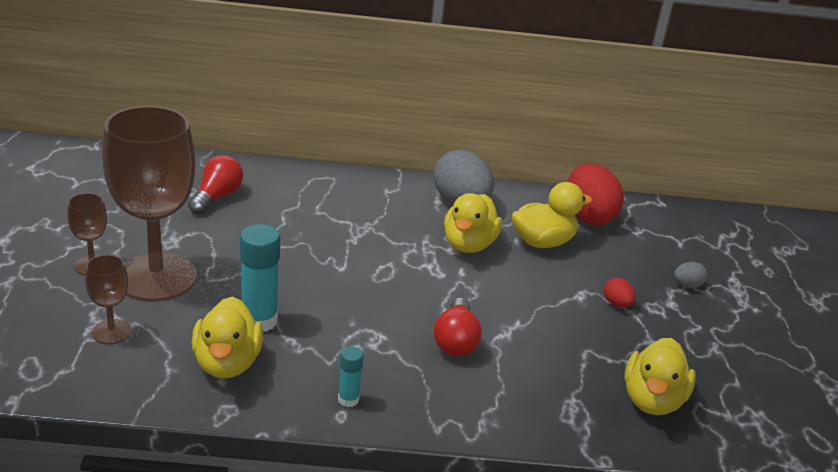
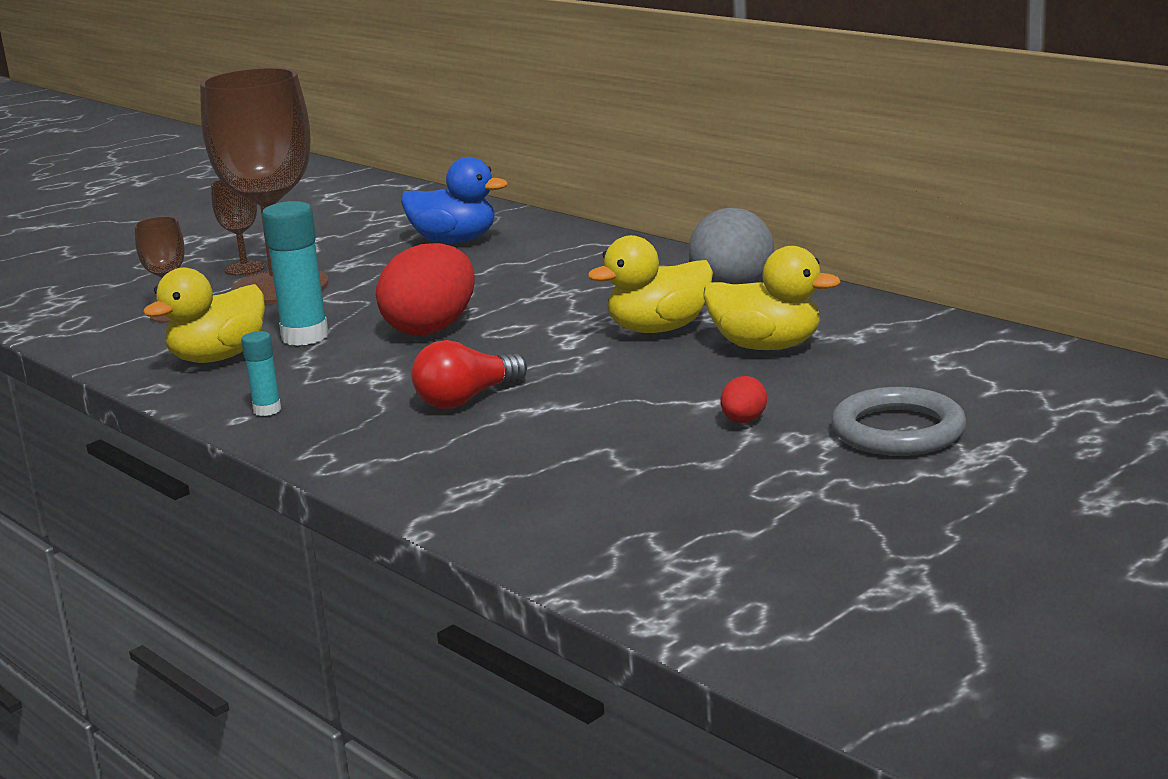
camera: 50 degrees right, 10 degrees down
red light bulb [188,155,243,214] -> blue duck [401,157,508,243]
red egg [568,163,624,225] -> red egg moved to [376,243,475,335]
yellow duck [624,338,696,415] -> none
grey egg [674,262,708,288] -> grey ring [831,387,966,456]

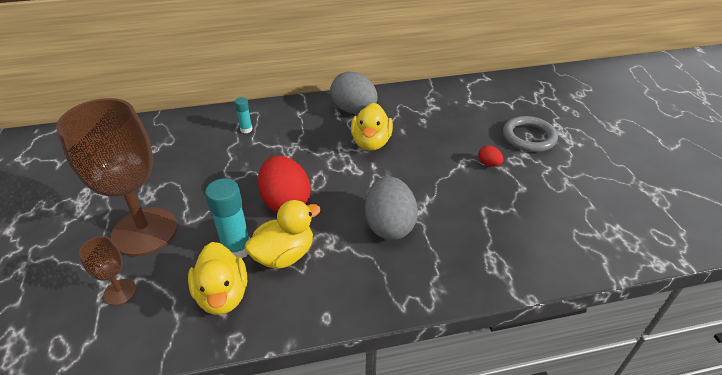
camera: 60 degrees left, 20 degrees up
brown goblet [211,180,266,276] -> none
turquoise glue stick [241,331,281,416] -> turquoise glue stick moved to [235,97,252,133]
blue duck [401,157,508,243] -> none
red light bulb [411,340,527,409] -> grey egg [365,176,418,240]
yellow duck [703,246,841,350] -> yellow duck moved to [245,200,321,269]

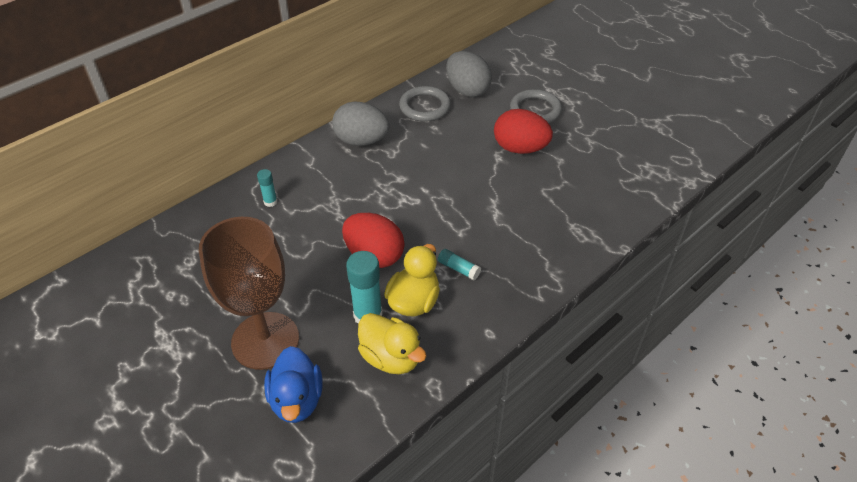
camera: 30 degrees left, 5 degrees up
brown goblet [79,236,137,306] -> blue duck [264,346,323,423]
yellow duck [351,103,393,151] -> none
grey egg [365,176,418,240] -> grey egg moved to [446,51,492,97]
red egg [478,145,503,167] -> red egg [494,109,553,154], size x2.25
none -> grey ring [399,86,451,121]
none -> turquoise glue stick [438,249,481,280]

